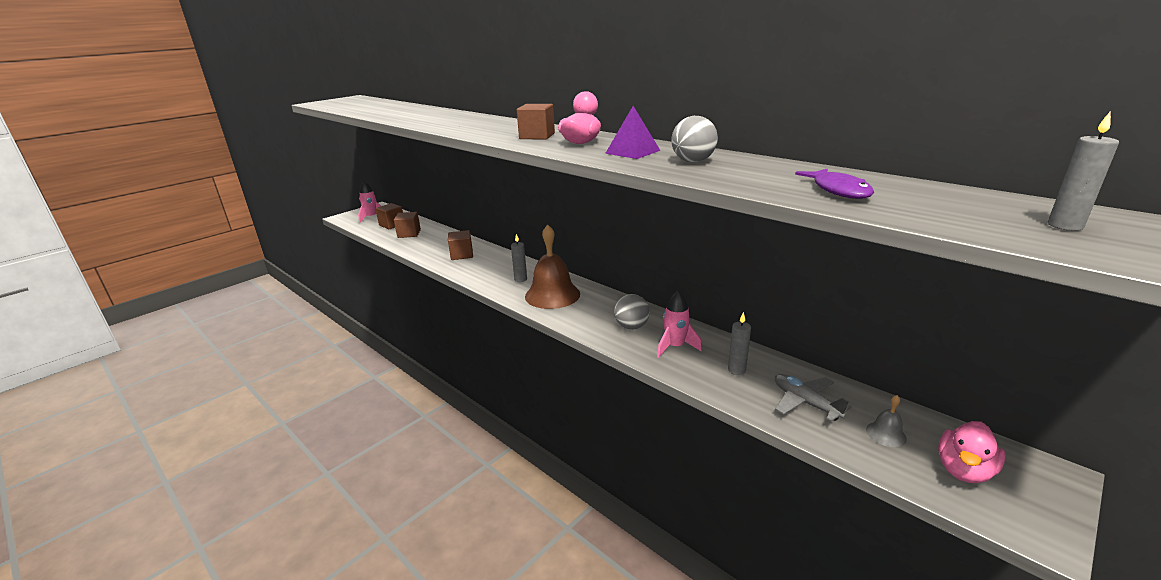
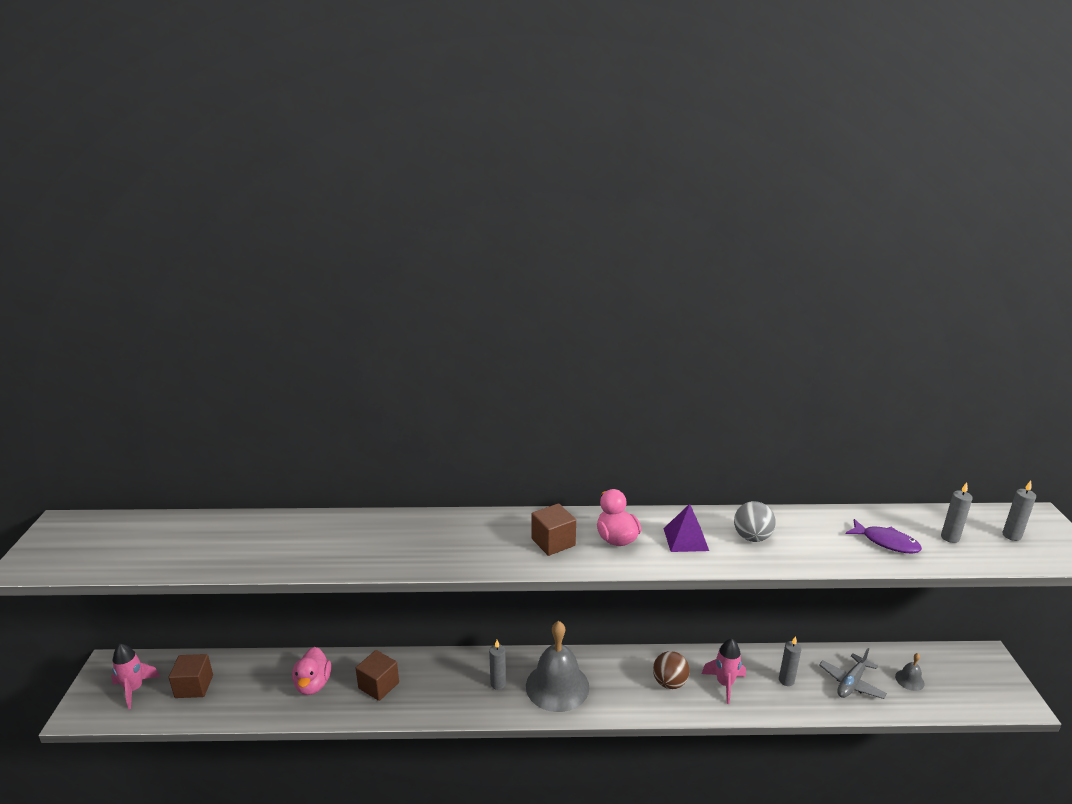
camera: 45 degrees left, 0 degrees up
brown cube [394,212,421,238] -> none
brown bell [525,224,580,309] -> grey bell [526,621,589,712]
grey ball [614,294,650,330] -> brown ball [653,651,690,689]
grey plane [775,374,852,422] -> grey plane turned 60 degrees counterclockwise [819,648,887,699]
pink duck [938,421,1006,483] -> pink duck moved to [292,647,331,695]
none -> grey candle [941,482,973,543]

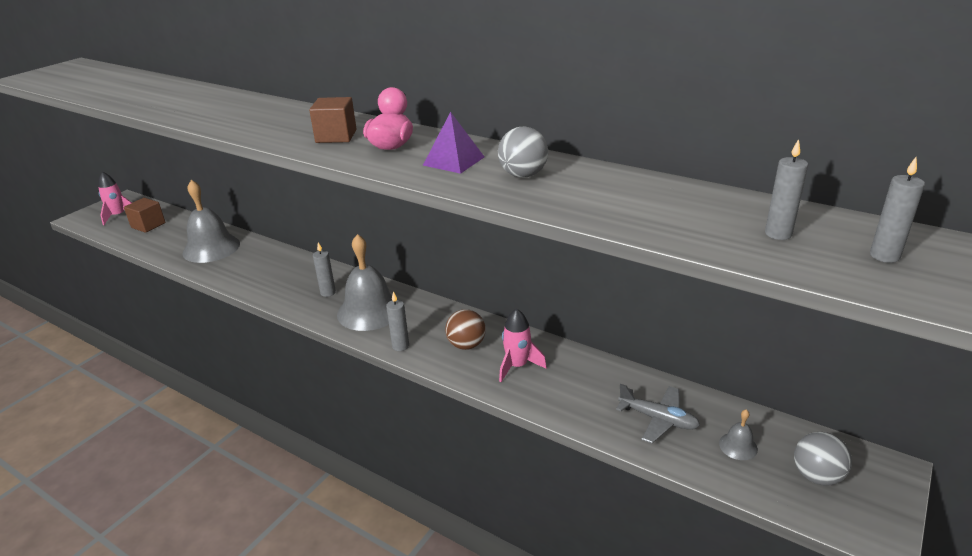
camera: 35 degrees right, 5 degrees up
pink duck [292,647,331,695] -> grey bell [183,180,240,263]
brown cube [356,650,399,701] -> none
grey candle [779,636,802,686] -> grey candle moved to [386,292,409,351]
grey plane [819,648,887,699] -> grey plane turned 135 degrees counterclockwise [616,384,700,443]
purple fish [846,519,922,554] -> none
none -> grey ball [794,432,852,486]

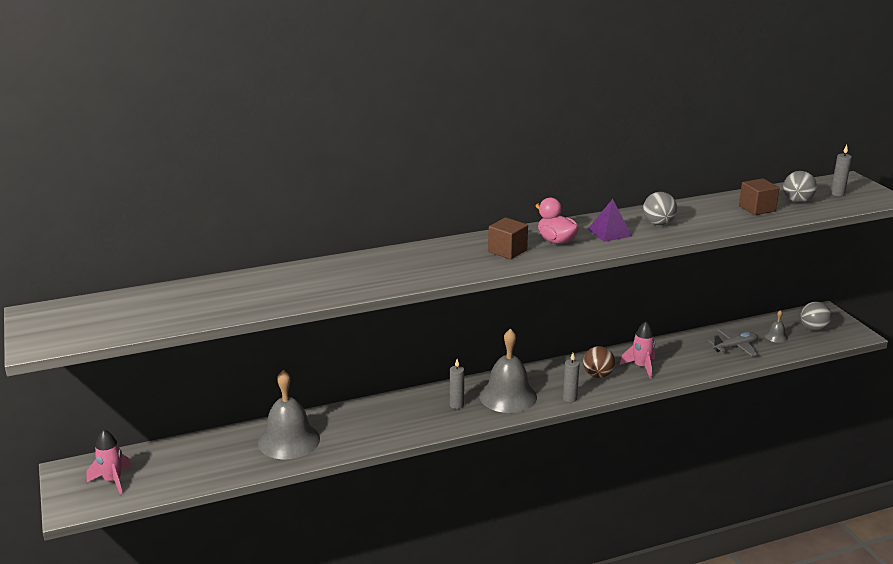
camera: 55 degrees left, 5 degrees down
brown cube [124,198,165,233] -> brown cube moved to [739,178,780,215]
grey candle [765,139,808,240] -> grey ball [783,171,817,203]

